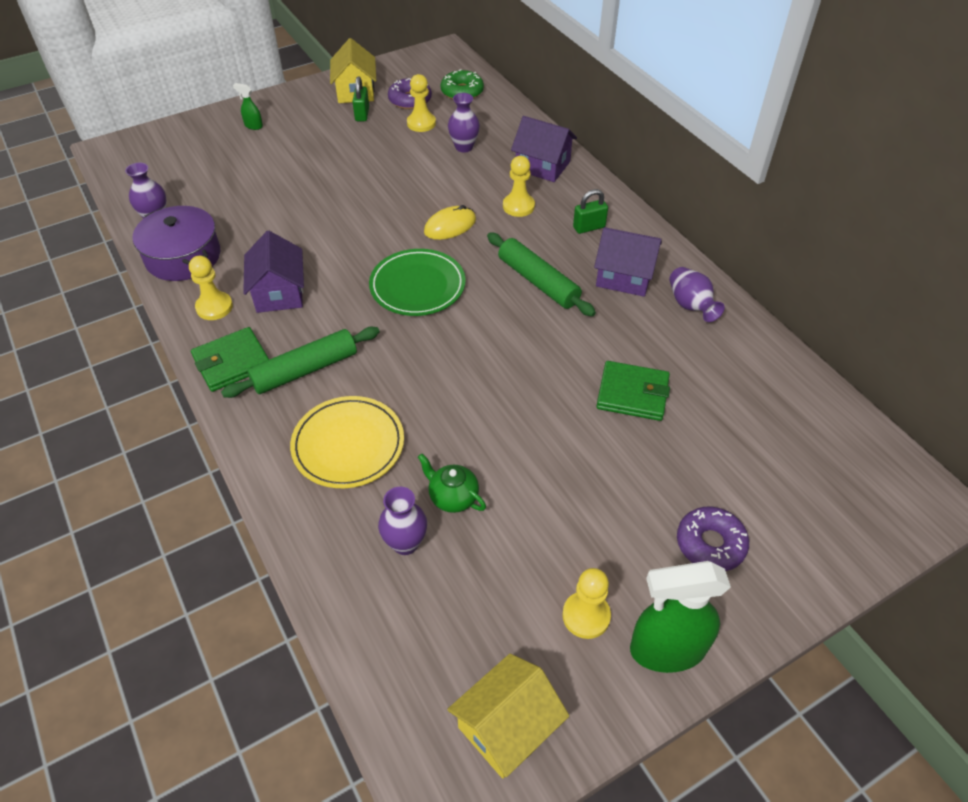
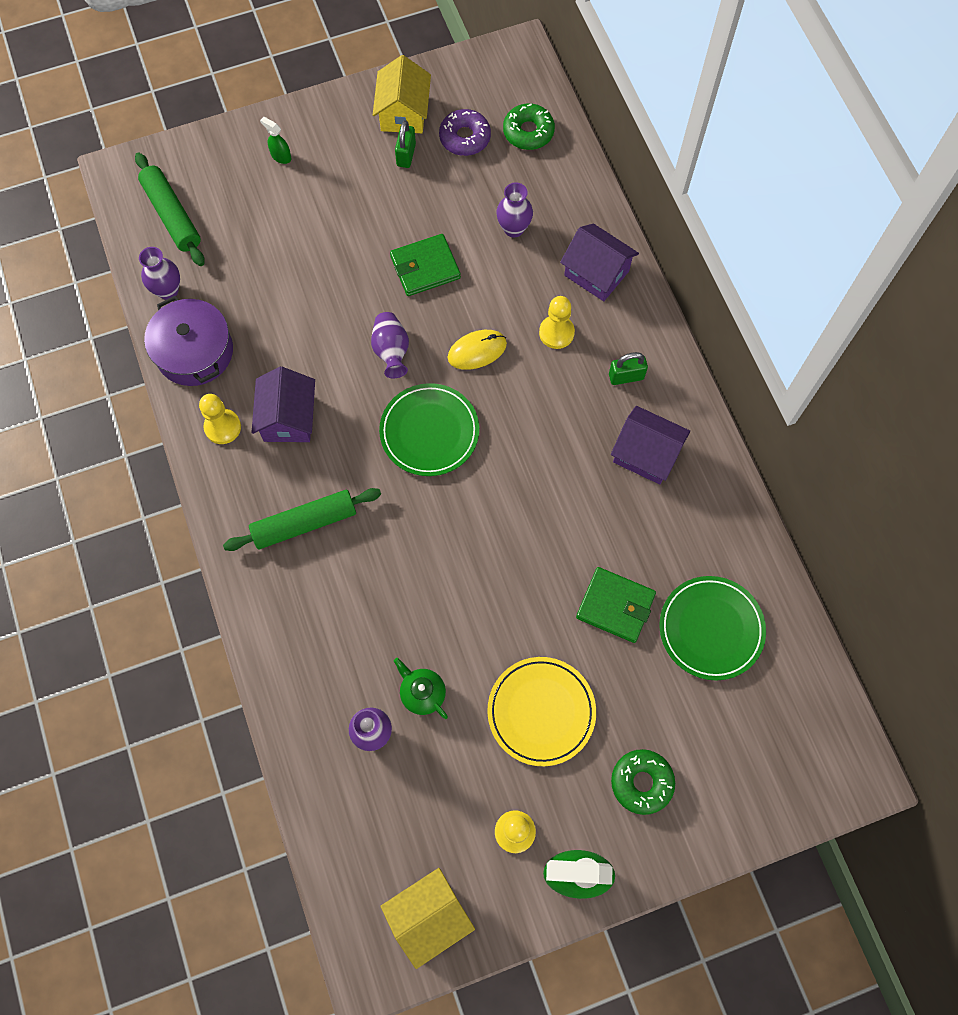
camera: 10 degrees right, 20 degrees up
green wallet [191,327,269,392] -> green wallet moved to [390,234,461,296]
yellow plate [290,396,404,488] -> yellow plate moved to [487,657,596,766]
yellow pawn [407,74,436,132] -> none
green rolling pin [487,232,596,317] -> green rolling pin moved to [135,152,204,266]
purple vase [669,267,725,322] -> purple vase moved to [371,312,409,378]
purple donut [677,507,749,571] -> green donut [611,749,675,815]
none -> green plate [660,576,766,681]

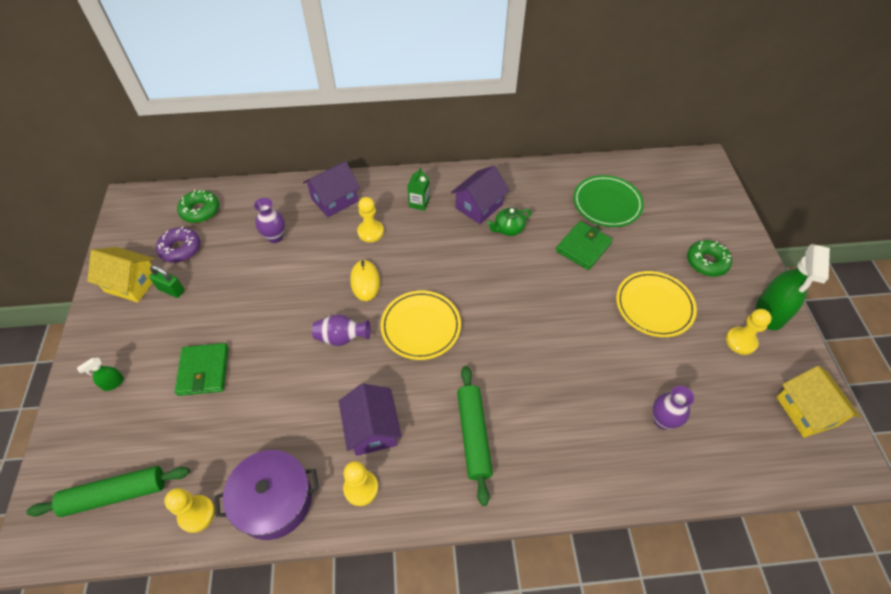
camera: 75 degrees left, 15 degrees down
purple vase [139,247,180,300] -> yellow pawn [164,488,215,533]
purple house [252,367,315,442] -> purple house turned 60 degrees clockwise [339,383,402,456]
green plate [379,383,479,476] -> yellow plate [380,291,461,360]
green wallet [390,234,461,296] -> green wallet moved to [175,343,229,396]
green teapot [394,658,448,719] -> green teapot moved to [487,208,531,236]
green padlock [609,352,648,385] -> green carton [407,167,430,211]

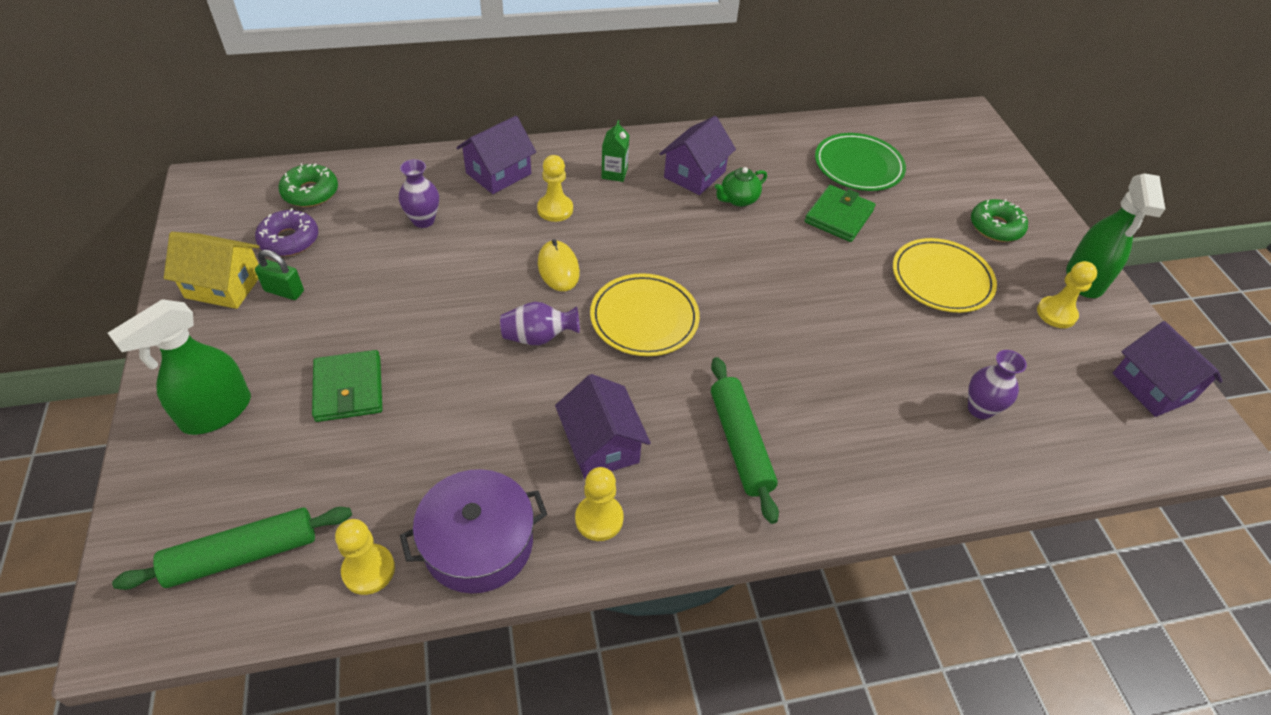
camera: 10 degrees left, 5 degrees down
green spray bottle [77,358,124,391] -> green spray bottle [108,299,251,435], size x2.23
yellow house [776,366,861,438] -> purple house [1113,321,1222,417]

